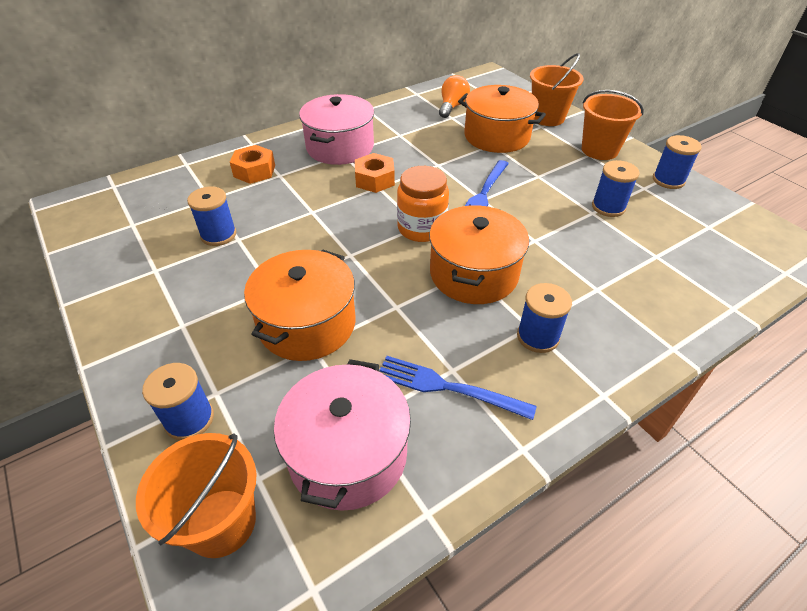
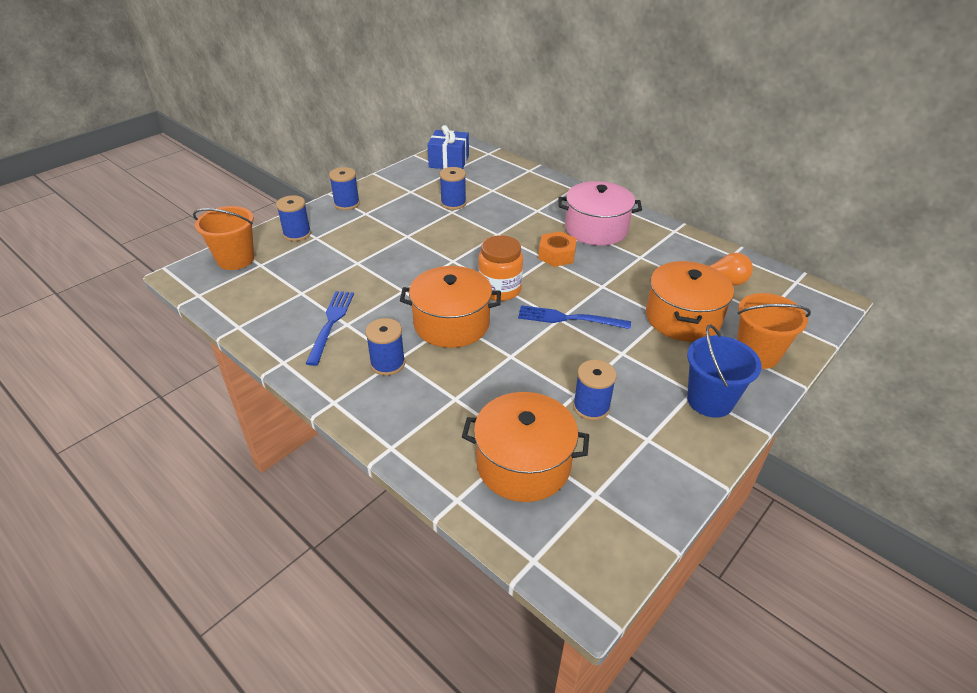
camera: 75 degrees right, 5 degrees down
orange nut [230,145,275,184] -> none
orange pot [244,250,355,361] -> orange pot moved to [462,392,589,502]
pink pot [274,359,411,511] -> none
orange bucket [582,90,644,160] -> blue bucket [687,324,762,418]
blue spool [653,135,702,189] -> blue spool moved to [329,167,360,210]
none -> blue gift [427,125,469,169]

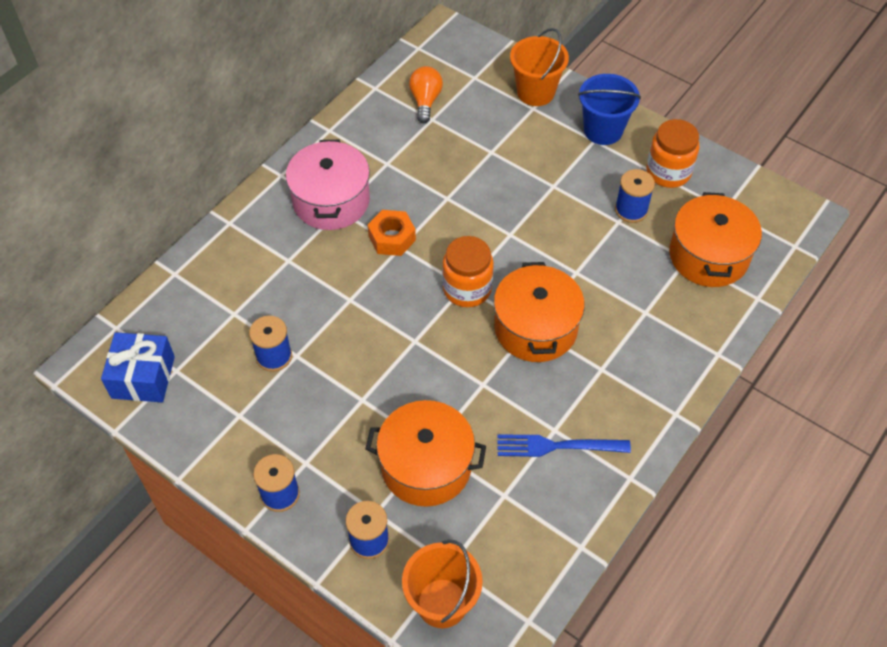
camera: 95 degrees left, 15 degrees up
blue spool [365,318,405,376] -> none
blue fork [518,305,631,329] -> none
orange pot [646,261,734,341] -> orange pot moved to [365,400,486,507]
none -> orange jar [646,119,700,188]

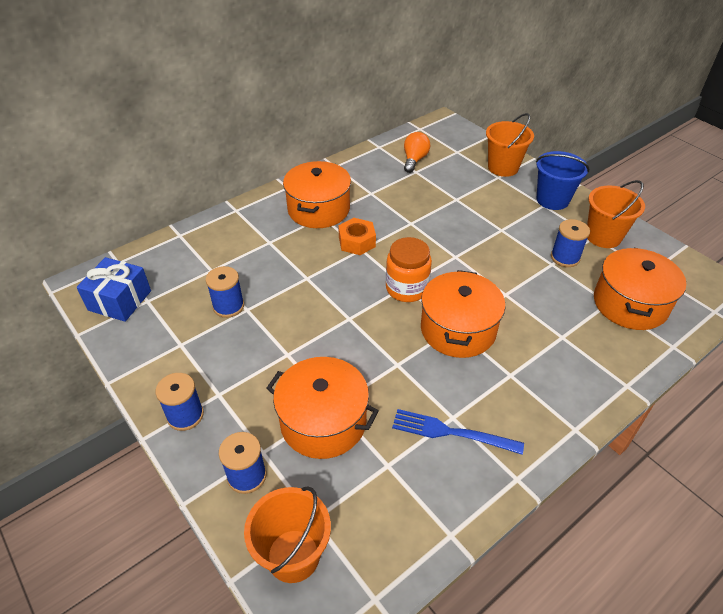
camera: 15 degrees right, 10 degrees down
pink pot [286,140,370,230] -> orange pot [283,161,351,228]
orange jar [646,119,700,188] -> orange bucket [587,180,645,248]

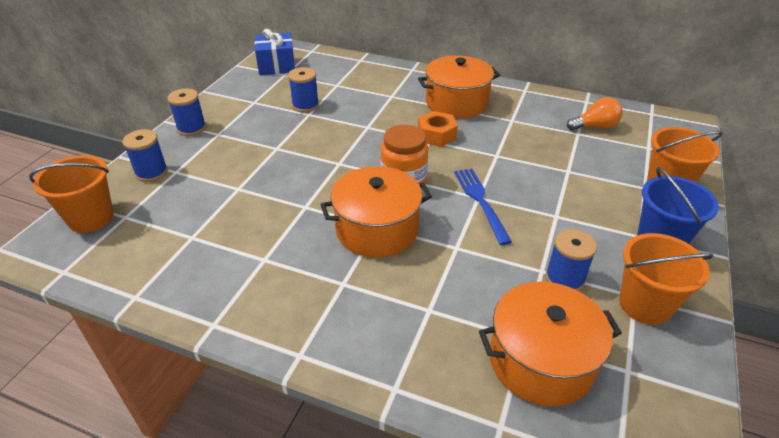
camera: 60 degrees right, 5 degrees down
orange pot [266,357,379,459] -> none
blue fork [392,409,524,455] -> blue fork moved to [454,168,512,245]

